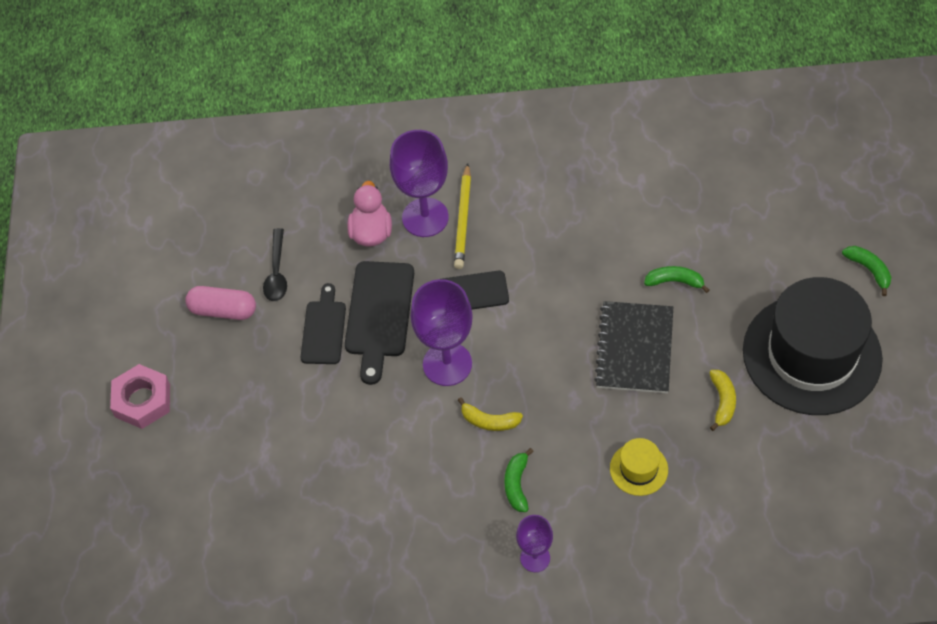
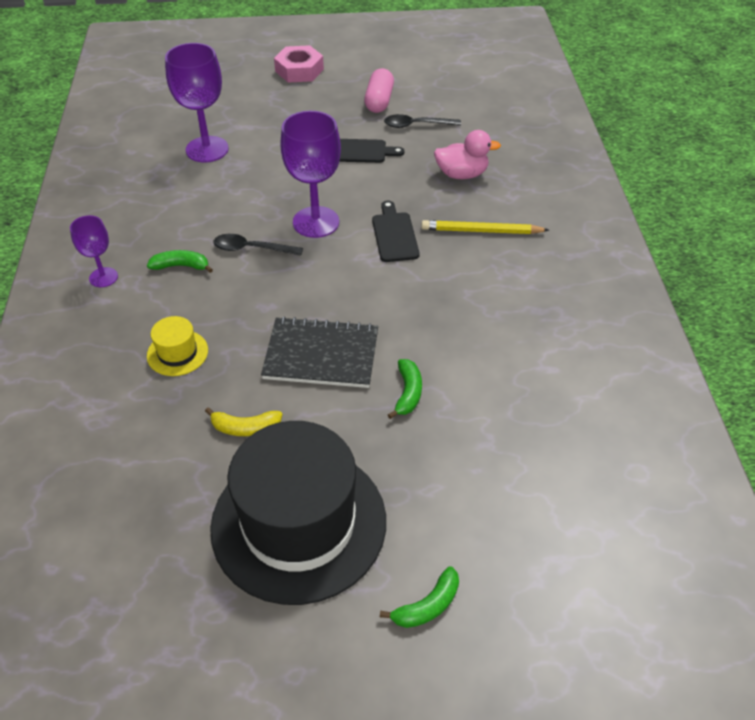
camera: 85 degrees right, 10 degrees down
black cutting board [345,261,414,385] -> none
purple goblet [390,130,449,237] -> purple goblet moved to [165,43,229,162]
yellow banana [458,397,523,431] -> black spoon [213,234,303,256]

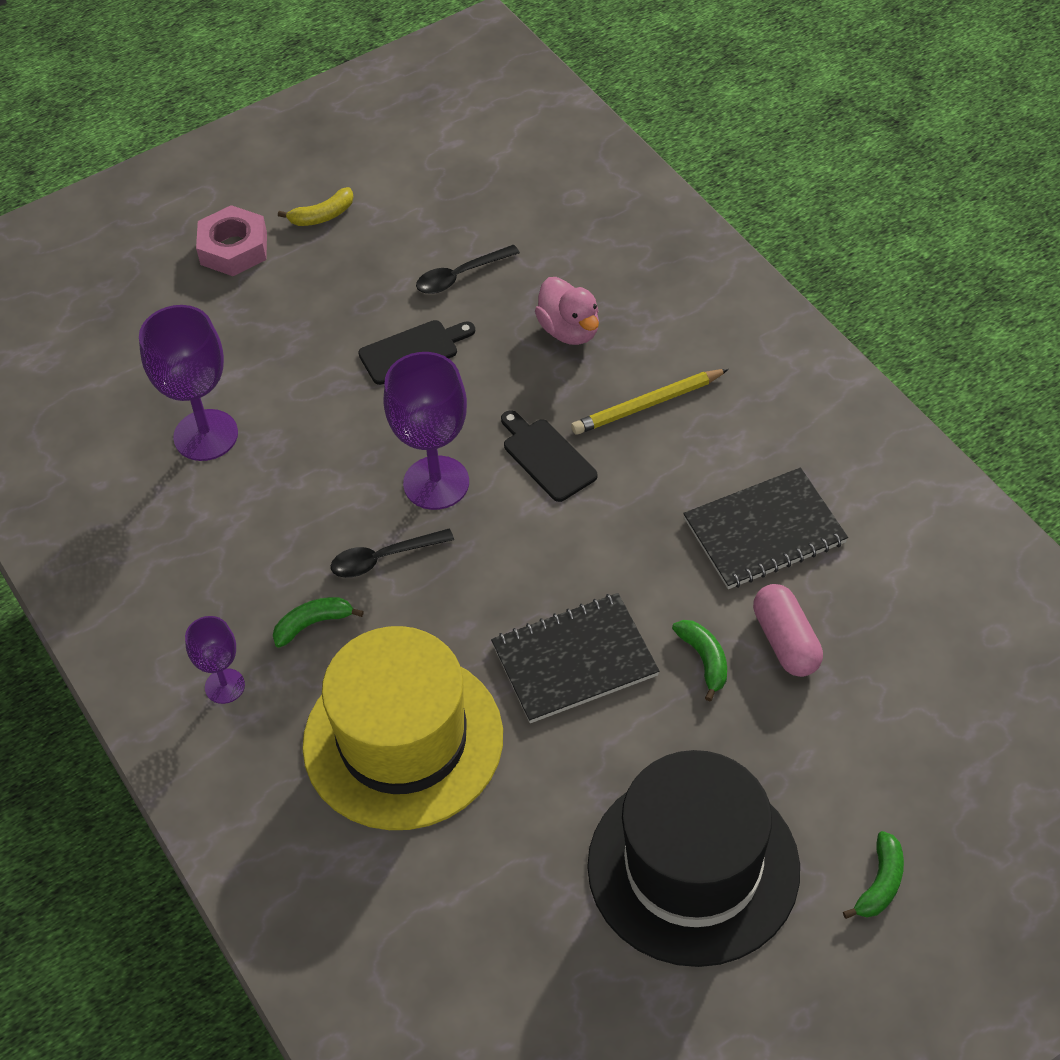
camera: 25 degrees left, 5 degrees up
yellow hat [147,316,208,376] -> yellow hat [302,626,503,830], size x2.45
yellow banana [205,407,282,436] -> yellow banana moved to [278,187,354,226]
pink capsule [364,68,394,113] -> pink capsule moved to [753,584,823,677]
pink duck [434,130,501,179] -> pink duck turned 90 degrees clockwise [535,277,599,345]
none -> black notebook [683,467,848,589]

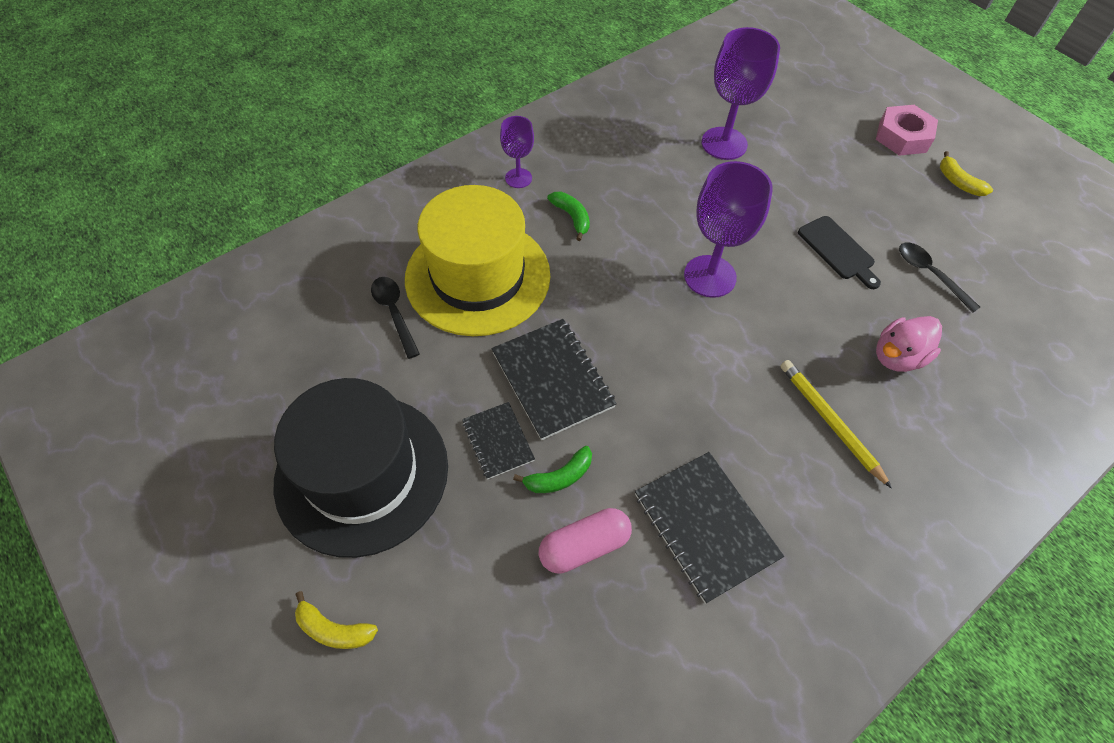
camera: 80 degrees right, 5 degrees up
black spoon [331,528,454,578] -> black spoon moved to [371,277,420,359]
black cutting board [501,410,598,502] -> none
green banana [843,831,904,919] -> yellow banana [295,591,378,649]
none -> black notebook [462,402,535,479]

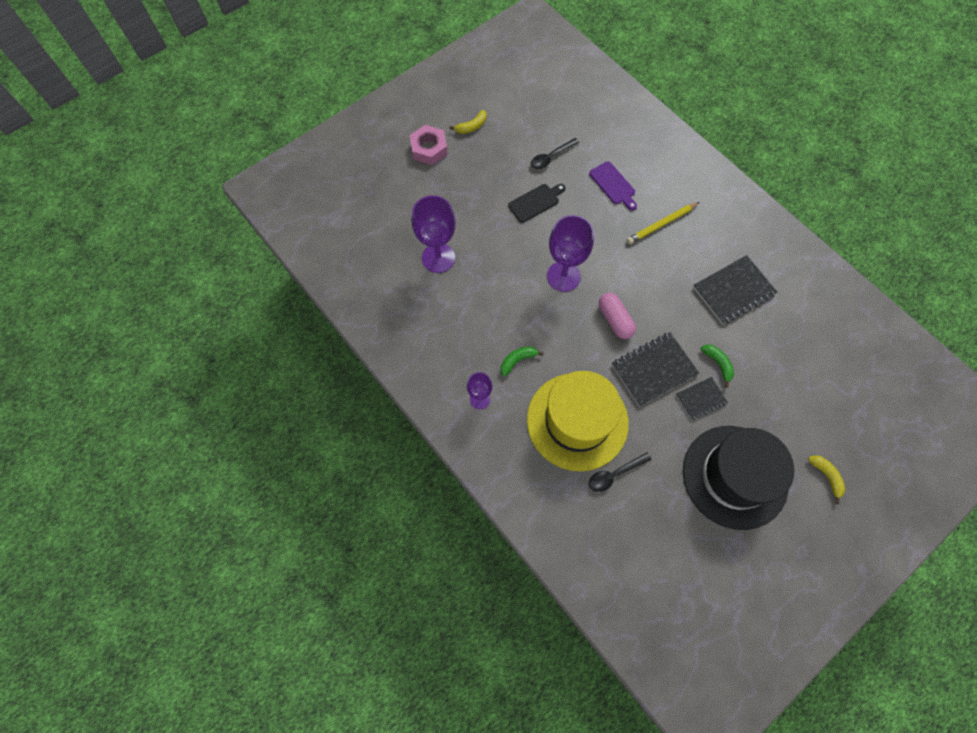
camera: 90 degrees left, 10 degrees up
yellow banana [295,591,378,649] -> yellow banana turned 45 degrees counterclockwise [808,455,845,504]
pink capsule [539,508,632,574] -> pink capsule moved to [599,293,636,339]
pink duck [876,316,942,372] -> purple cutting board [589,161,637,210]

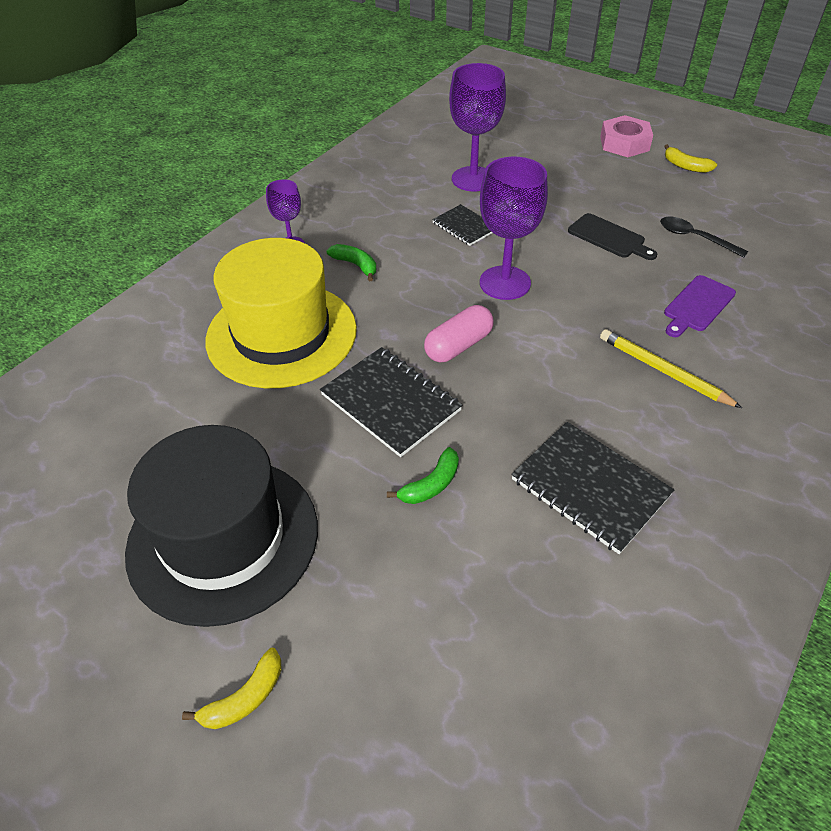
camera: 75 degrees right, 20 degrees down
black spoon [588,452,652,492] -> none
black notebook [676,377,728,421] -> black notebook moved to [432,204,493,246]

